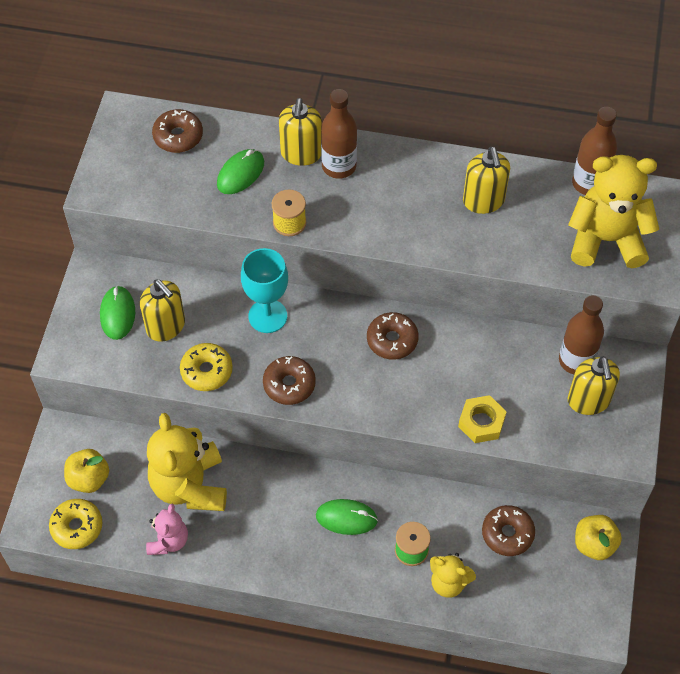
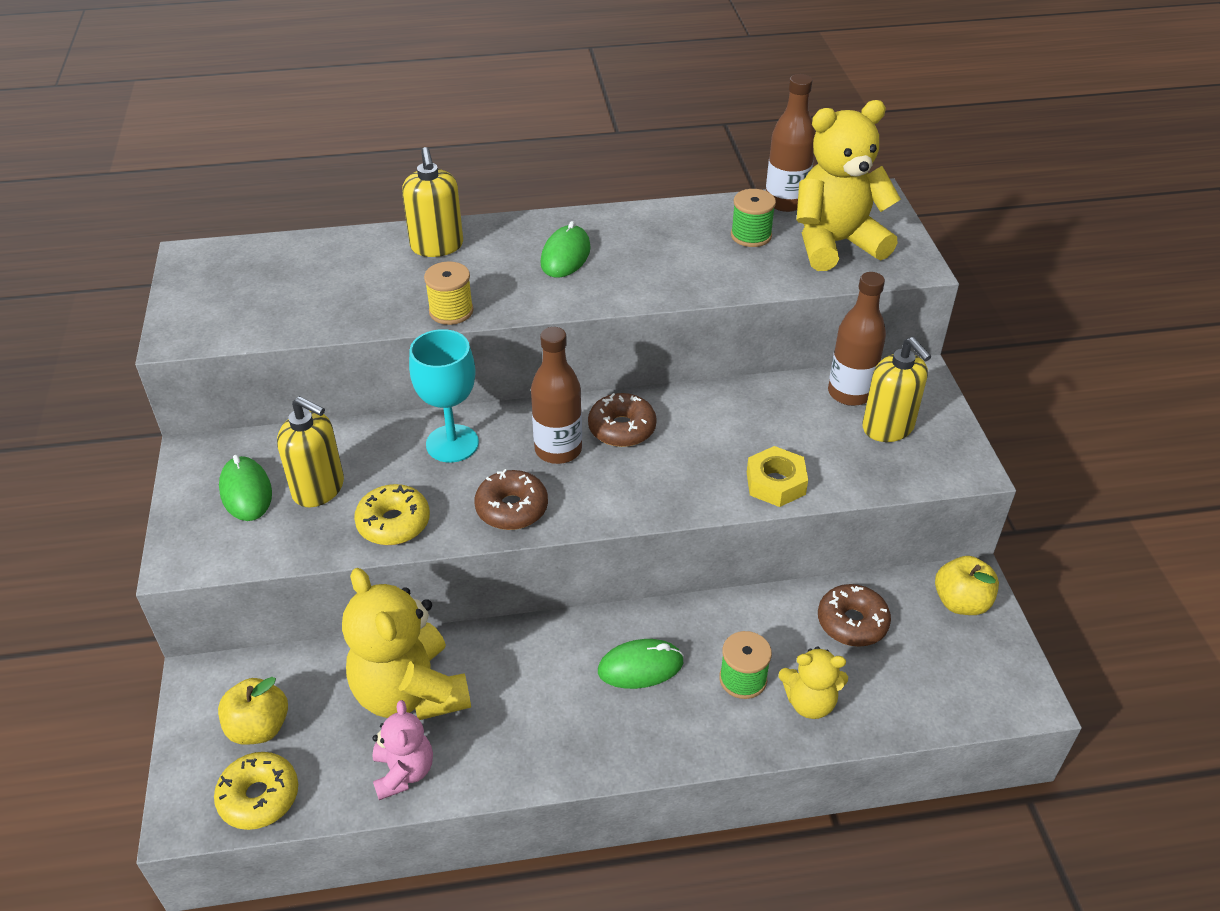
camera: 20 degrees left, 15 degrees down
brown donut [152,109,203,153] -> none
green mouse [217,149,264,194] -> green mouse moved to [541,221,591,278]
brown bottle [321,89,357,179] -> brown bottle moved to [531,327,582,464]
yellow soap dispenser [463,147,510,214] -> none
none -> green spool [731,189,776,247]

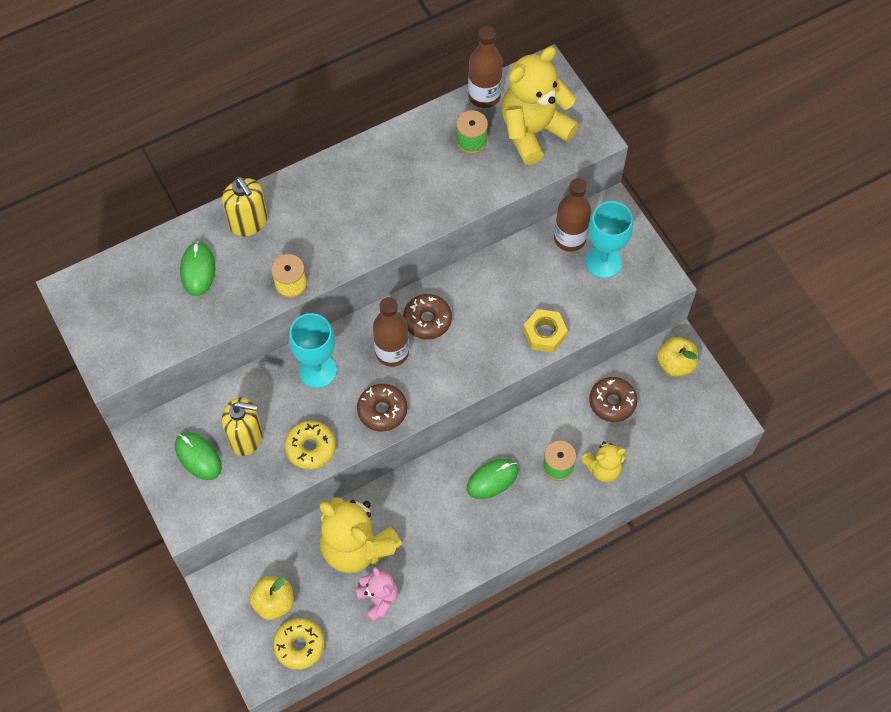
camera: 20 degrees left, 20 degrees up
green mouse [541,221,591,278] -> green mouse moved to [180,241,215,296]
yellow soap dispenser [862,337,931,442] -> turquoise goblet [585,201,633,278]

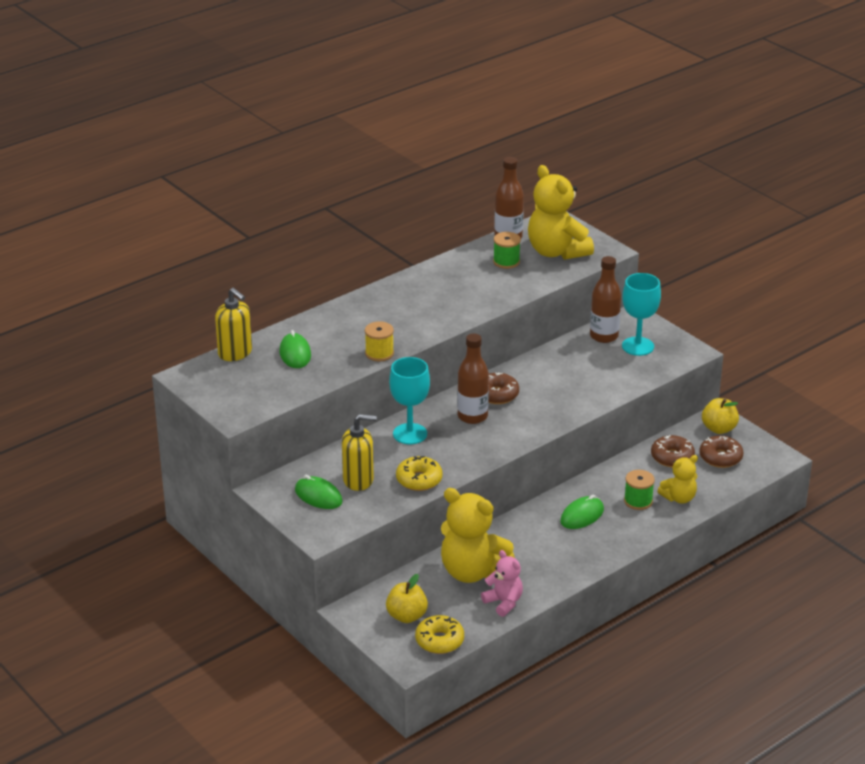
camera: 10 degrees left, 30 degrees down
yellow soap dispenser [222,177,268,237] -> yellow soap dispenser moved to [215,288,252,361]
brown donut [357,384,407,432] -> brown donut moved to [699,436,743,468]
yellow teddy bear [501,47,579,165] -> yellow teddy bear turned 75 degrees counterclockwise [528,165,594,260]
yellow nut [523,309,568,352] -> none

